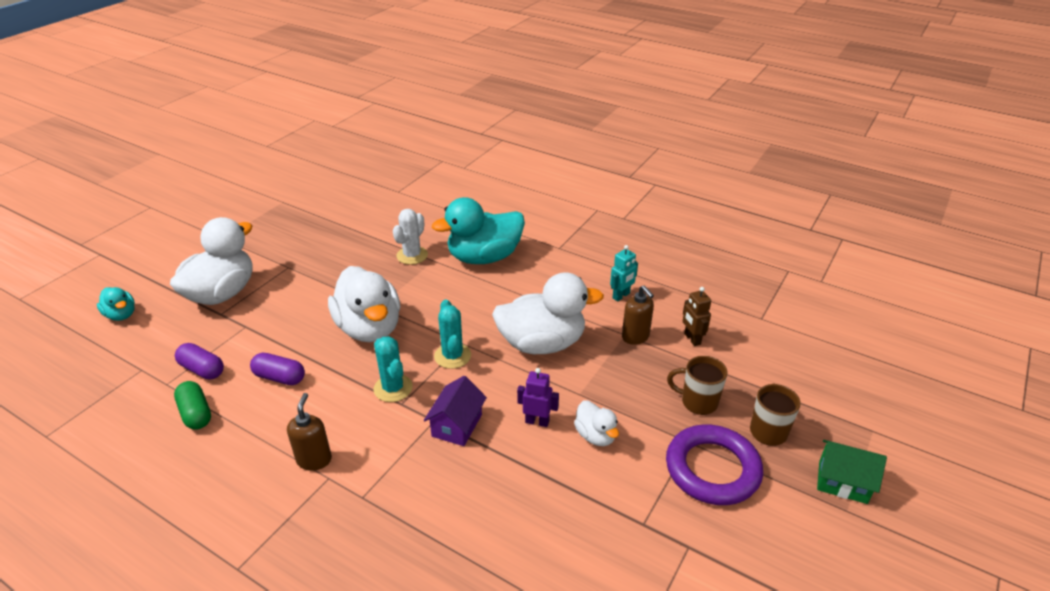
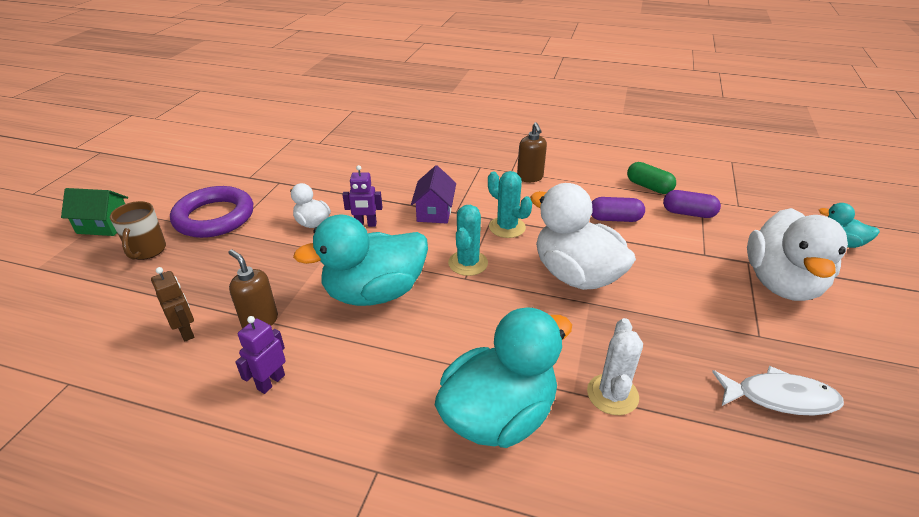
camera: 165 degrees right, 0 degrees up
turquoise cactus [434,299,471,369] -> turquoise cactus turned 45 degrees clockwise [448,205,488,276]
white duck [492,272,604,354] -> turquoise duck [293,215,428,306]
turquoise robot [610,245,638,301] -> purple robot [235,316,286,394]
brown mug [667,356,727,415] -> none
none -> white fish [712,366,844,416]

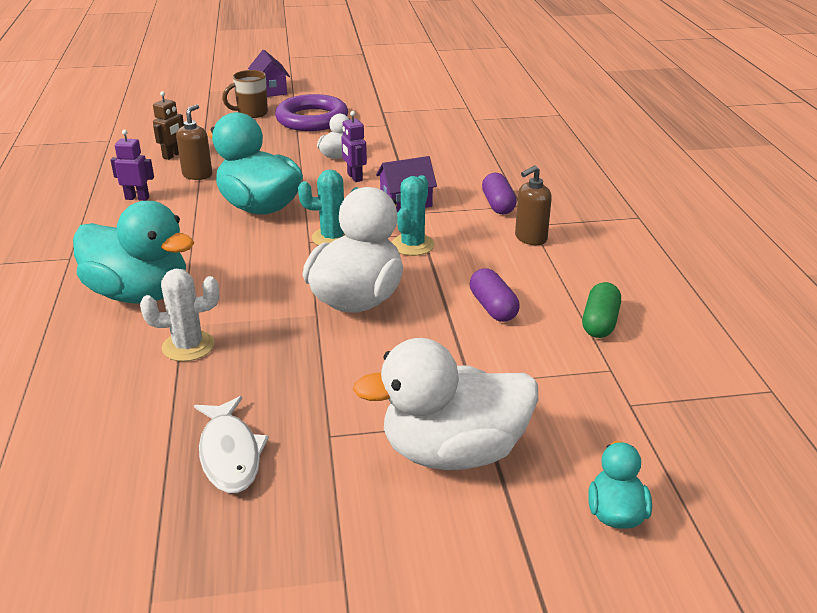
camera: 65 degrees right, 5 degrees down
green house [61,188,128,236] -> purple house [248,50,290,97]
purple capsule [663,190,721,218] -> purple capsule moved to [482,173,517,214]

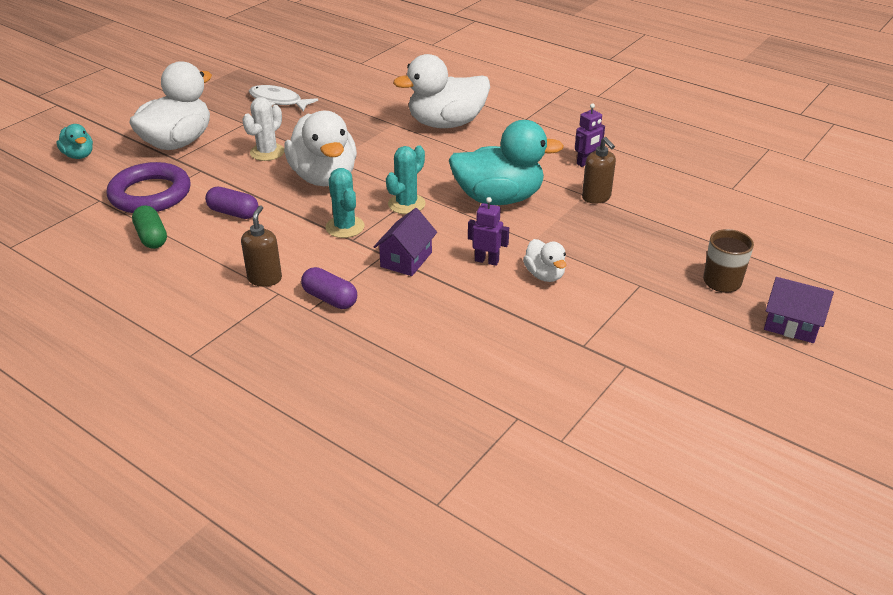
camera: 135 degrees right, 5 degrees up
turquoise duck [73,201,194,304] -> white duck [393,54,490,128]
white cactus [140,269,219,362] -> white cactus moved to [242,97,284,161]
brown robot [153,91,184,160] -> none
purple ring [275,94,348,131] -> purple ring moved to [107,162,191,213]

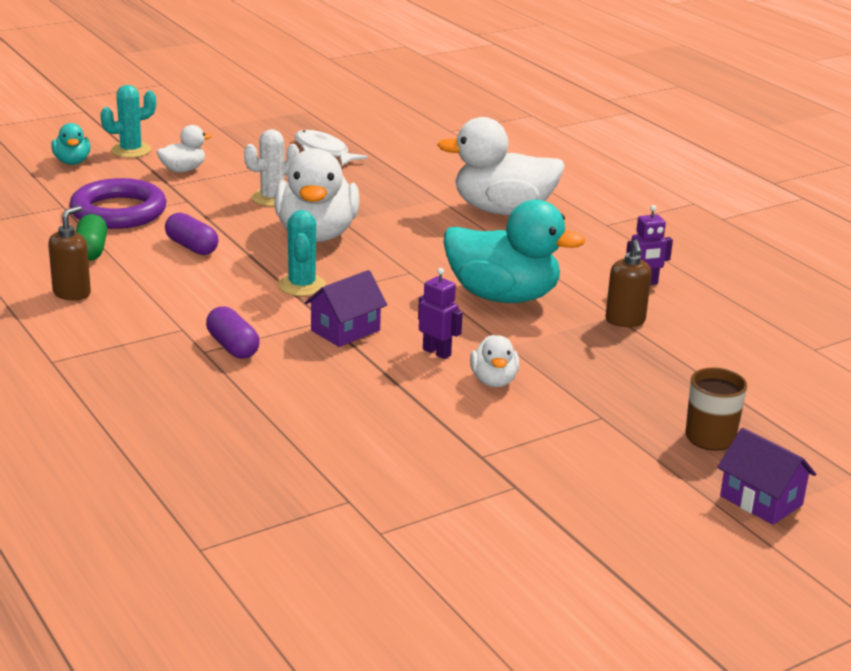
camera: 20 degrees right, 10 degrees down
white duck [129,61,212,150] -> white duck [157,125,212,172], size x0.49
brown soap dispenser [241,205,282,287] -> brown soap dispenser moved to [48,206,91,300]
turquoise cactus [386,145,425,214] -> turquoise cactus moved to [100,85,156,158]

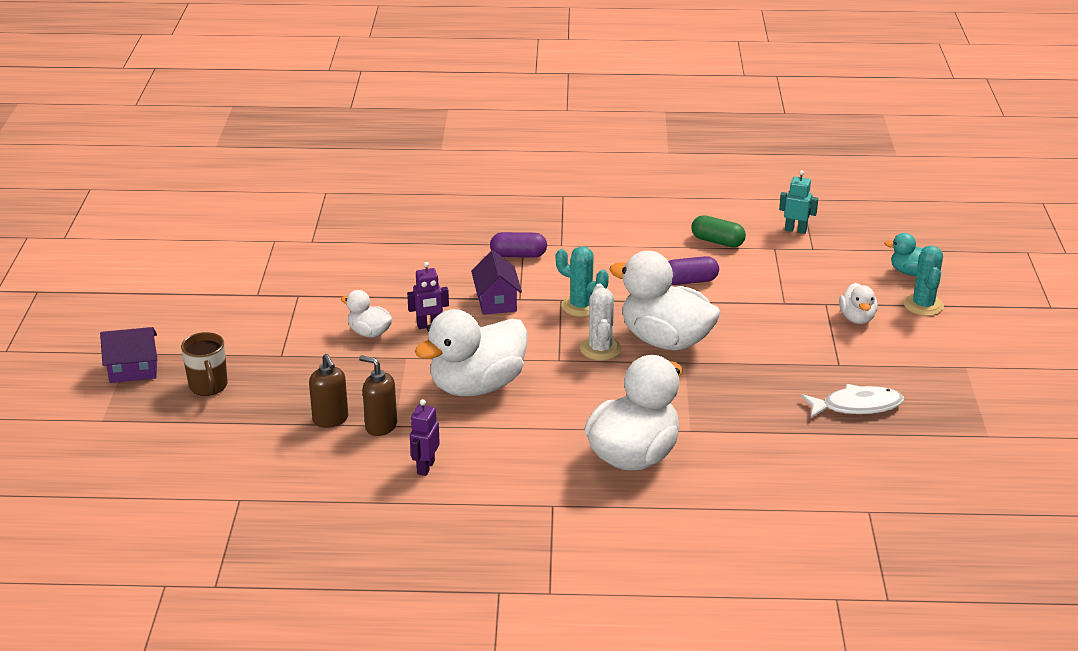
camera: 125 degrees right, 5 degrees up
brown soap dispenser [48,206,91,300] -> brown soap dispenser moved to [309,354,348,428]
purple ring [69,178,167,229] -> none
white cactus [244,129,299,206] -> white cactus moved to [580,284,621,361]
turquoise duck [444,200,585,303] -> white duck [415,309,528,396]
none -> turquoise robot [779,170,818,234]

